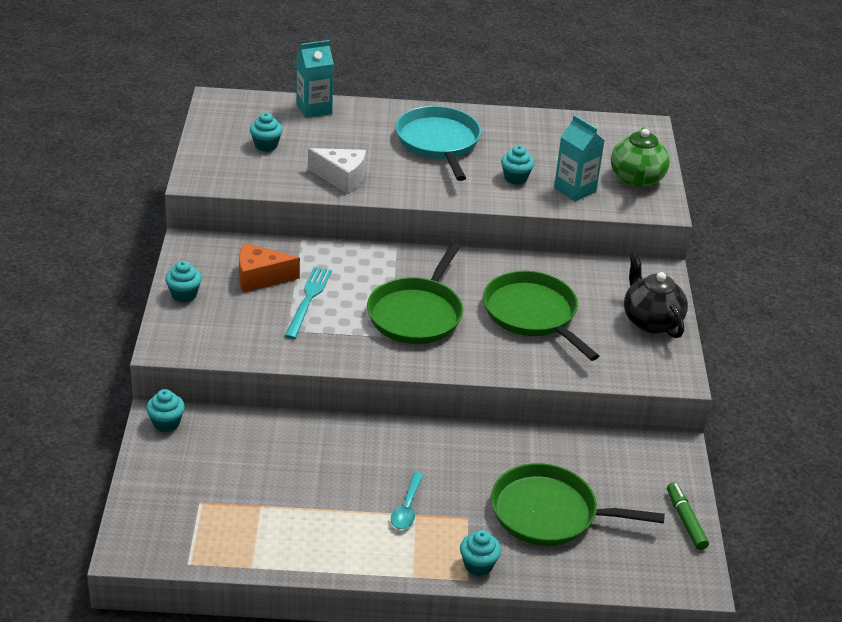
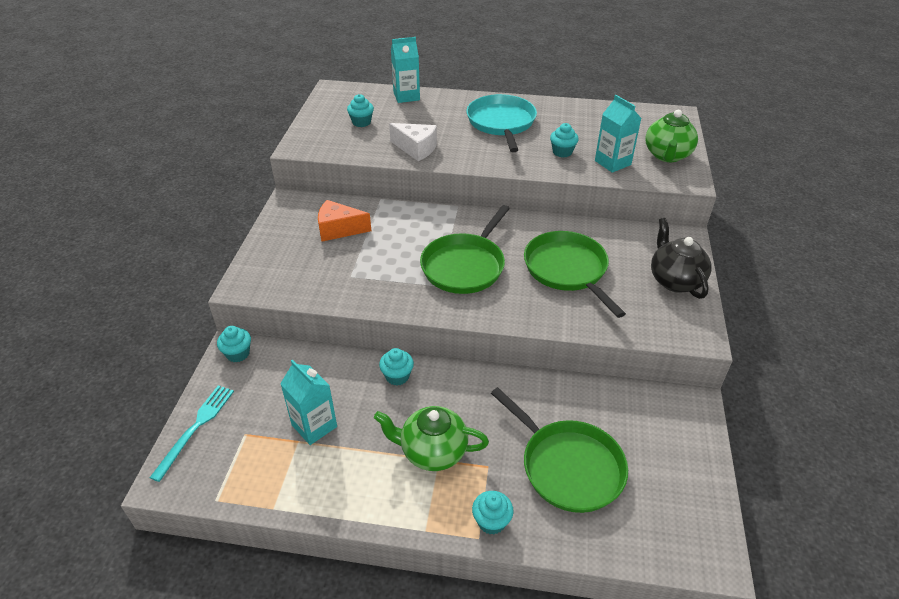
camera: 10 degrees right, 5 degrees up
turquoise cupcake [165,261,202,303] -> turquoise cupcake moved to [379,348,414,385]
turquoise fork [285,267,332,339] -> turquoise fork moved to [150,385,234,482]
turquoise spoon [391,472,424,529] -> green teapot [374,406,489,471]
green pan [491,463,665,546] -> green pan turned 150 degrees counterclockwise [491,387,628,513]
green marker [667,482,709,550] -> none
none -> turquoise carton [280,359,337,445]

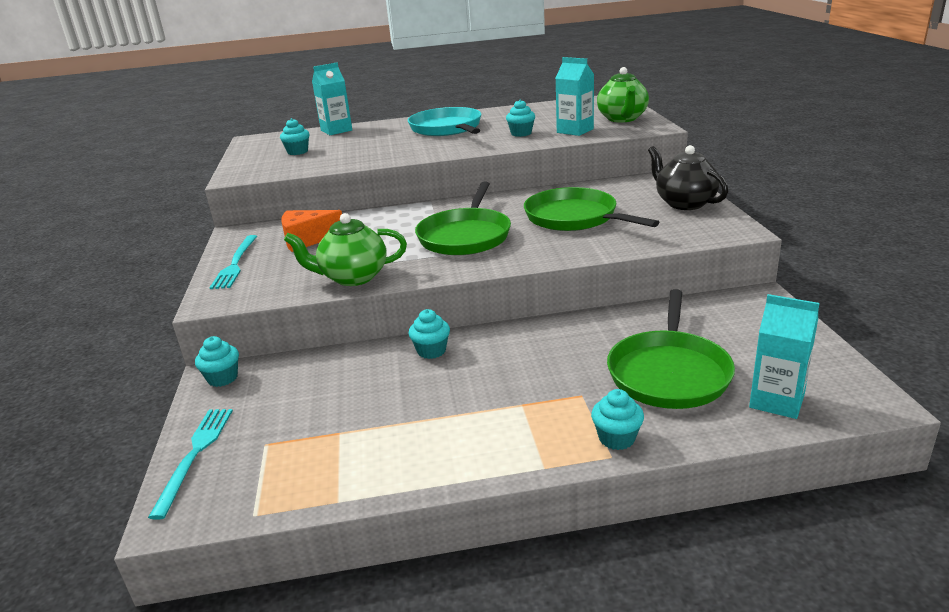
camera: 15 degrees left, 15 degrees down
turquoise carton [280,359,337,445] -> turquoise carton moved to [749,294,820,419]
green teapot [374,406,489,471] -> green teapot moved to [284,213,407,286]
white cheese [389,123,437,161] -> none
green pan [491,387,628,513] -> green pan turned 75 degrees clockwise [607,289,735,409]
none -> turquoise fork [209,235,257,289]

